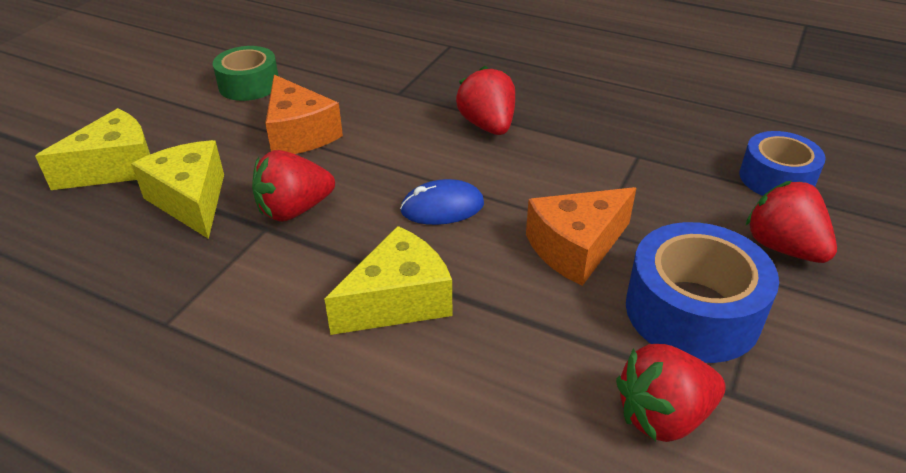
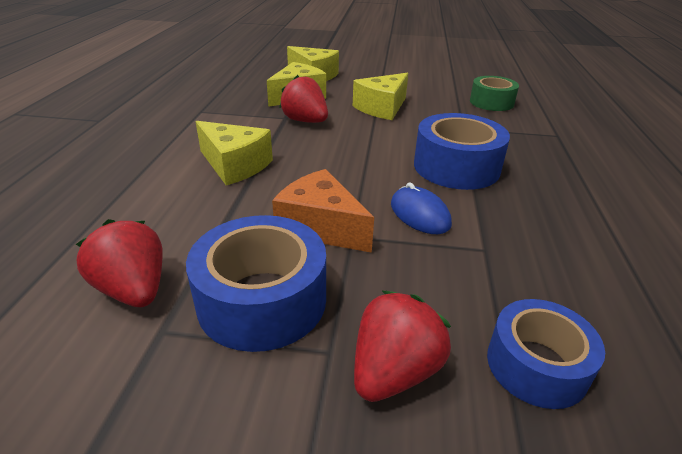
camera: 70 degrees right, 5 degrees down
green tape [213,46,278,101] -> green tape moved to [470,76,519,111]
orange cheese [265,75,343,154] -> yellow cheese [353,73,408,120]
blue mouse [400,179,484,225] -> blue mouse moved to [391,182,452,234]
red strawberry [456,66,515,135] -> blue tape [414,113,510,190]

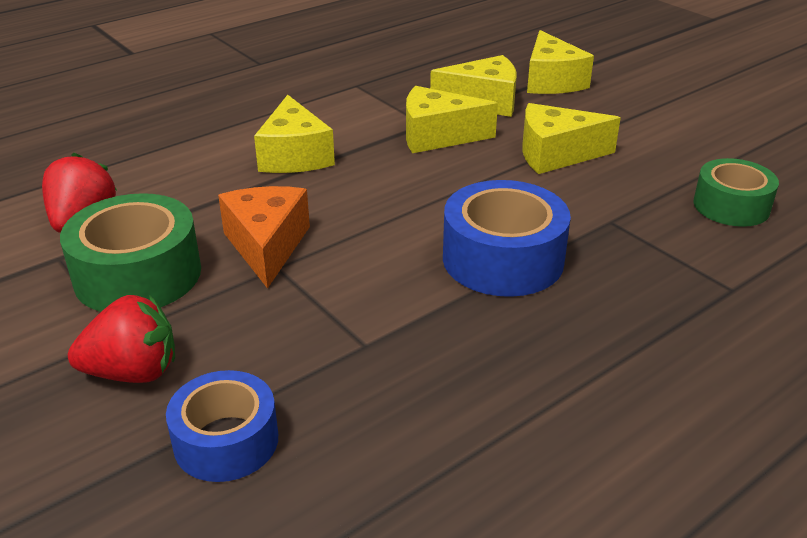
camera: 45 degrees right, 0 degrees up
blue tape [186,215,326,352] -> green tape [60,193,201,312]
red strawberry [279,75,328,123] -> yellow cheese [406,86,498,153]
blue mouse [391,182,452,234] -> none

